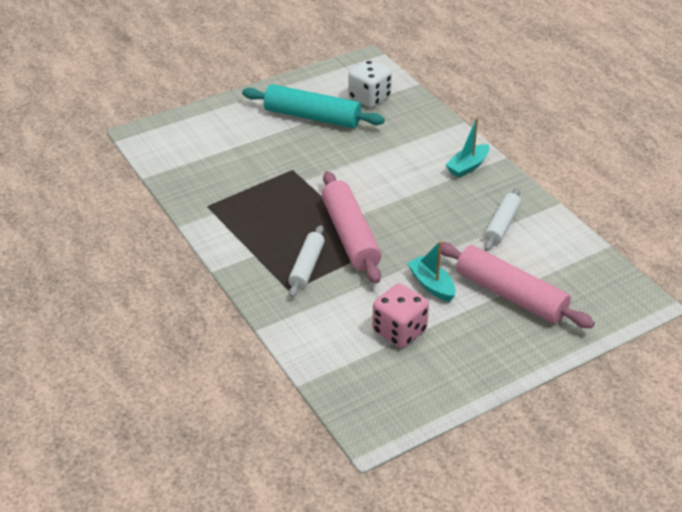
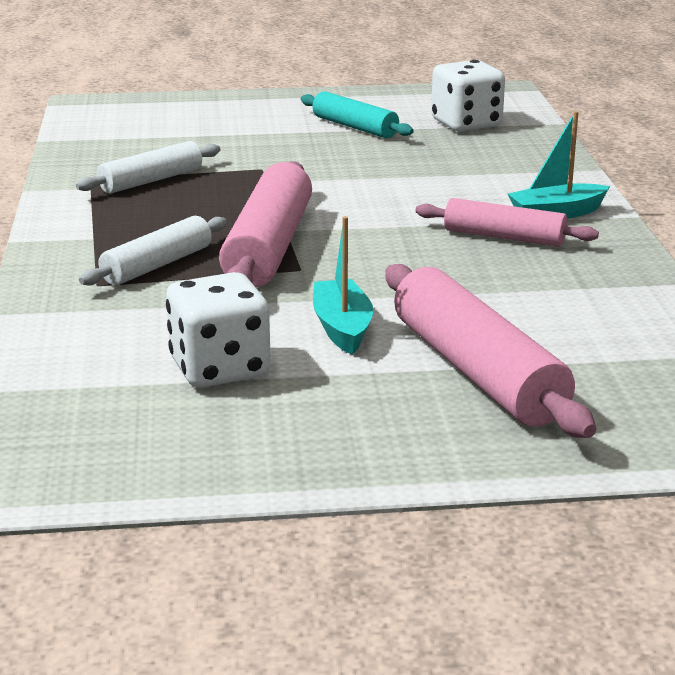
camera: 25 degrees right, 15 degrees down
turquoise rolling pin [242,84,385,128] -> turquoise rolling pin [301,91,414,139], size x0.60
pink dice [372,283,429,348] -> white dice [166,272,271,388]
white rolling pin [484,188,521,251] -> white rolling pin moved to [76,141,221,194]
none -> pink rolling pin [416,198,599,247]

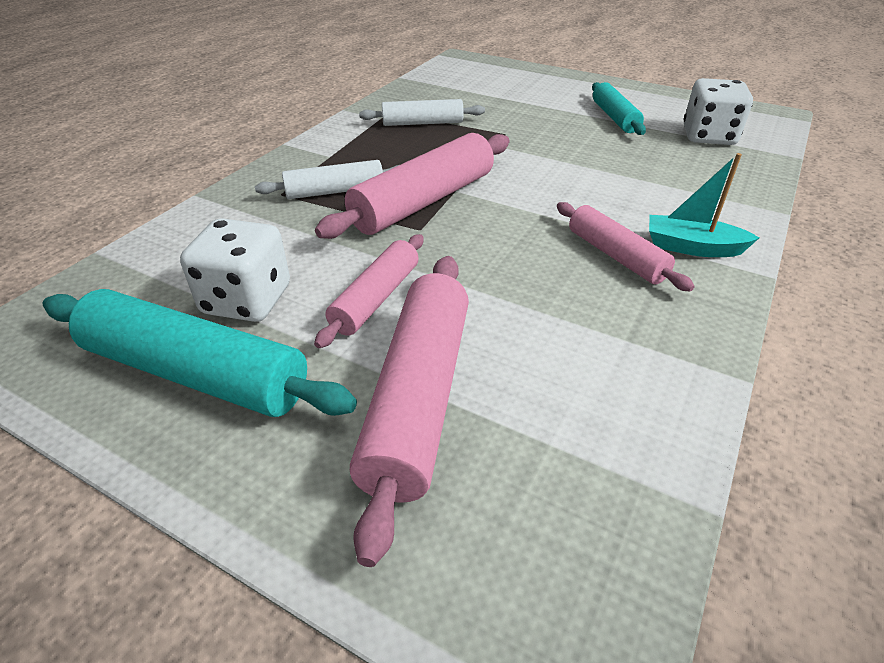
camera: 35 degrees right, 15 degrees up
turquoise boat [313,216,373,355] -> pink rolling pin [314,234,424,348]
none -> turquoise rolling pin [43,289,357,417]

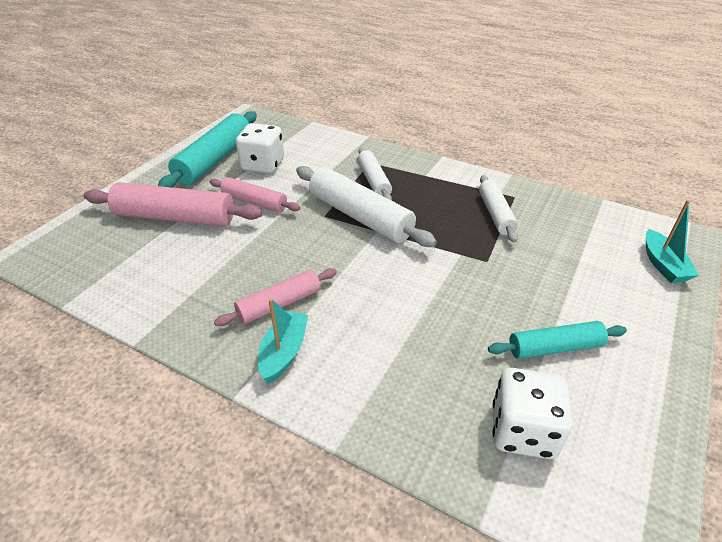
camera: 90 degrees right, 0 degrees up
pink rolling pin [315,133,510,239] -> white rolling pin [296,166,437,247]
none -> turquoise boat [646,200,699,283]

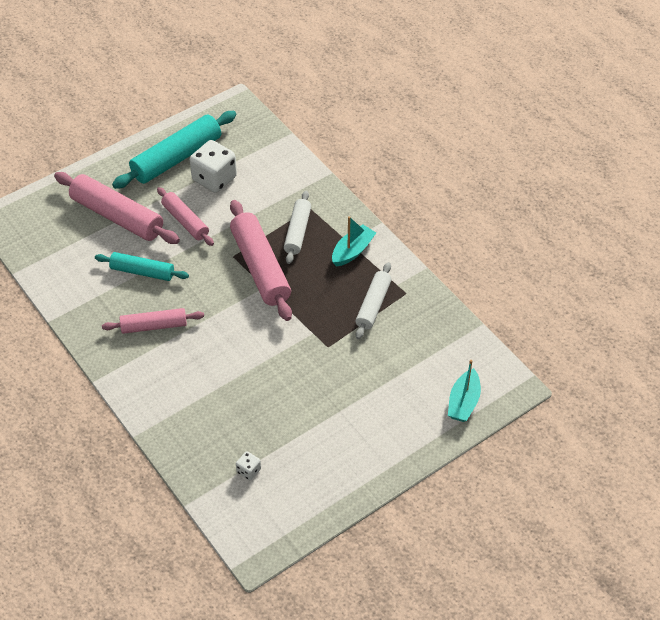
camera: 25 degrees right, 10 degrees up
turquoise boat [258,298,308,383] -> turquoise boat moved to [332,216,376,267]
white rolling pin [296,166,437,247] -> pink rolling pin [230,200,292,321]
turquoise rolling pin [488,321,627,359] -> turquoise rolling pin moved to [95,252,189,281]
white dice [492,368,573,459] -> white dice [236,451,261,480], size x0.46

